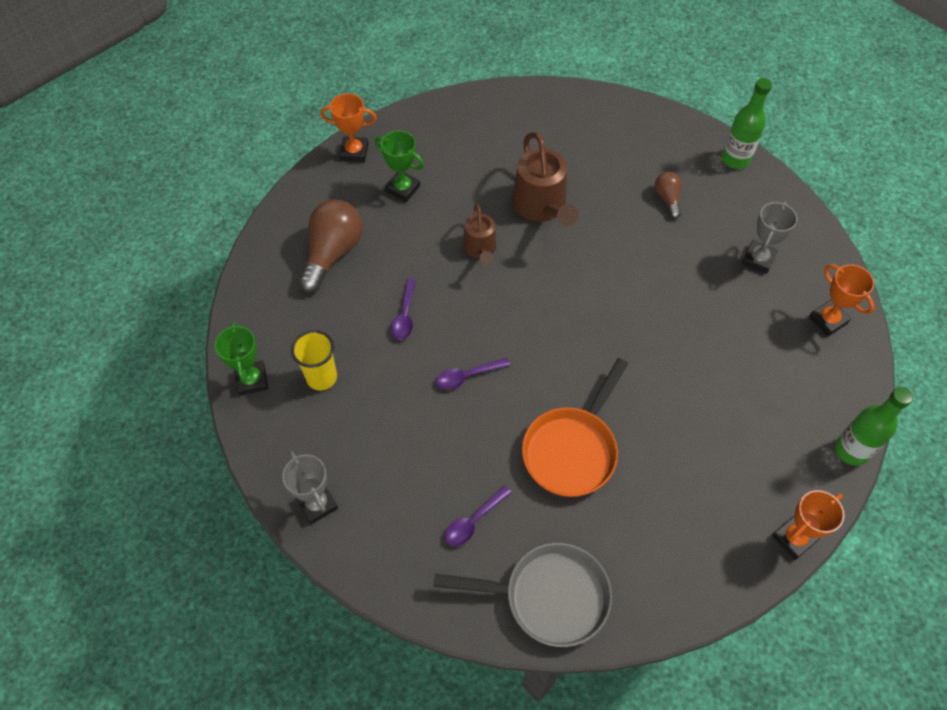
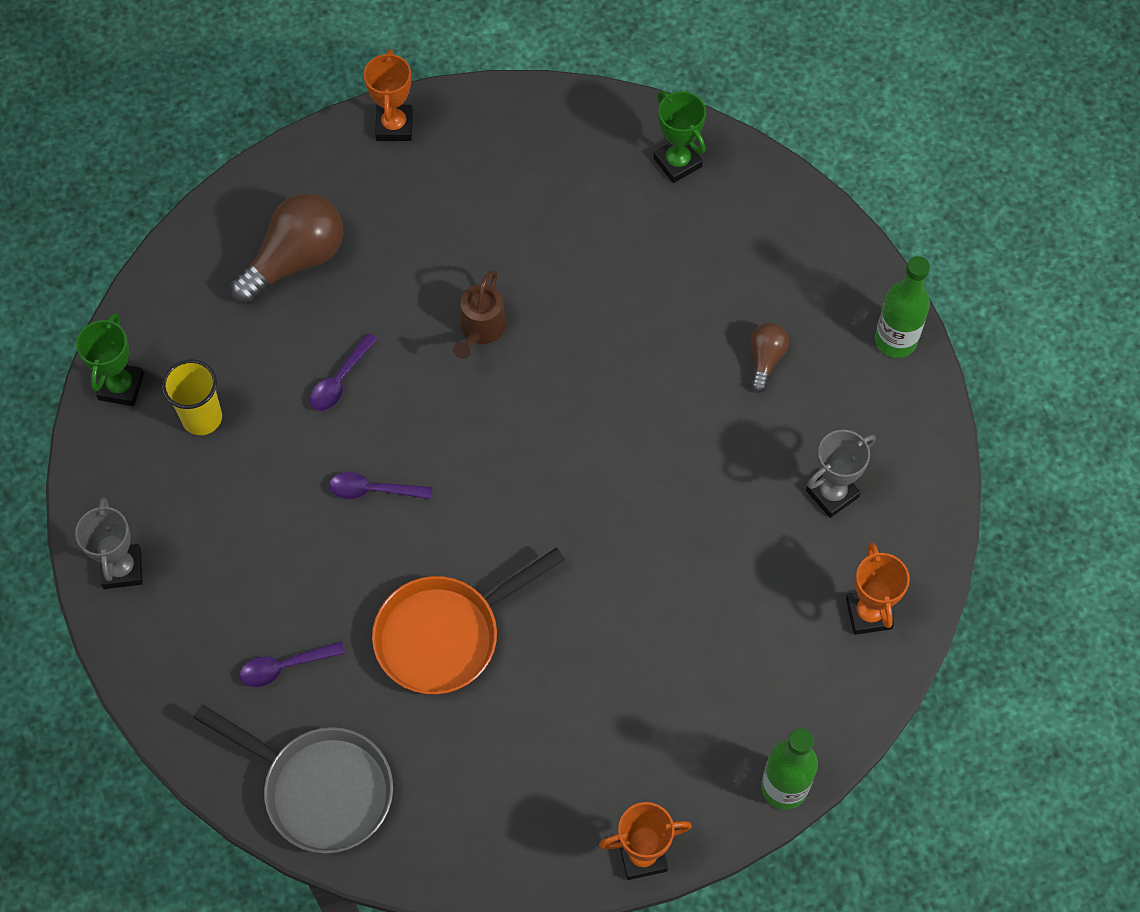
camera: 25 degrees right, 5 degrees up
orange trophy [320,93,377,162] -> orange trophy turned 60 degrees clockwise [364,49,413,141]
green trophy [375,131,424,202] -> green trophy moved to [653,91,706,183]
brown watering can [512,132,578,226] -> none

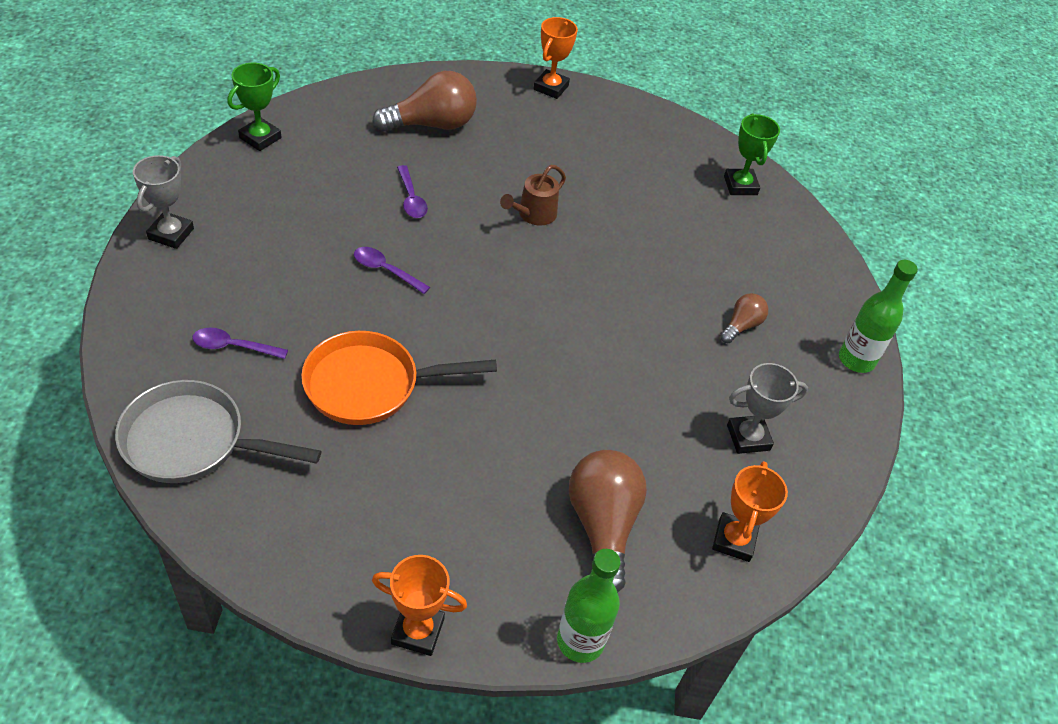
camera: 20 degrees right, 15 degrees down
yellow cup [162,359,222,435] -> none
grey pan [194,705,393,854] -> grey pan turned 135 degrees clockwise [115,380,321,483]
purple spoon [310,333,377,411] -> purple spoon turned 75 degrees counterclockwise [397,165,428,218]
none -> brown light bulb [569,450,647,593]

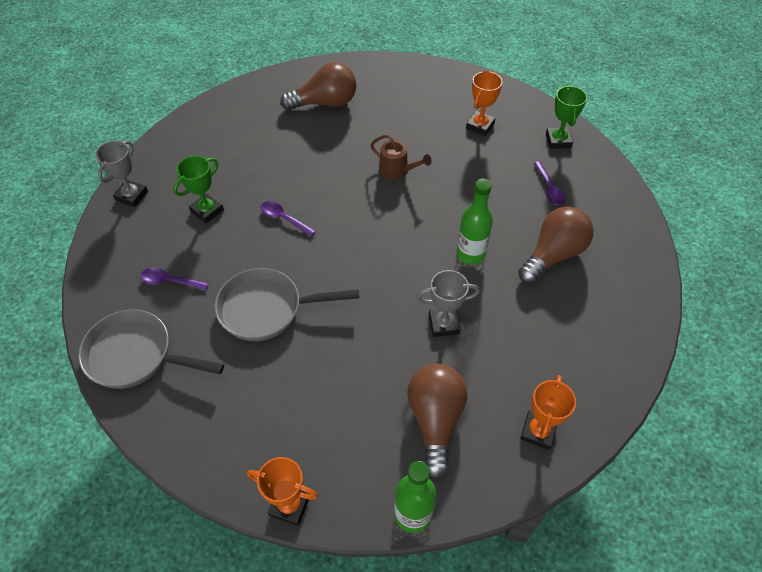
camera: 10 degrees right, 5 degrees up
green trophy [227,63,282,151] -> green trophy moved to [173,156,224,223]
orange pan [301,331,497,425] -> grey pan [215,268,359,341]
purple spoon [397,165,428,218] -> purple spoon moved to [534,162,566,205]
brown watering can [500,165,566,226] -> brown watering can turned 105 degrees counterclockwise [370,135,432,180]
orange trophy [534,17,578,99] -> orange trophy moved to [466,71,503,136]
brown light bulb [720,293,768,343] -> brown light bulb [518,206,594,284], size x1.92
grey trophy [727,363,808,454] -> grey trophy moved to [417,270,480,337]
green bottle [839,260,918,373] -> green bottle moved to [456,179,493,265]

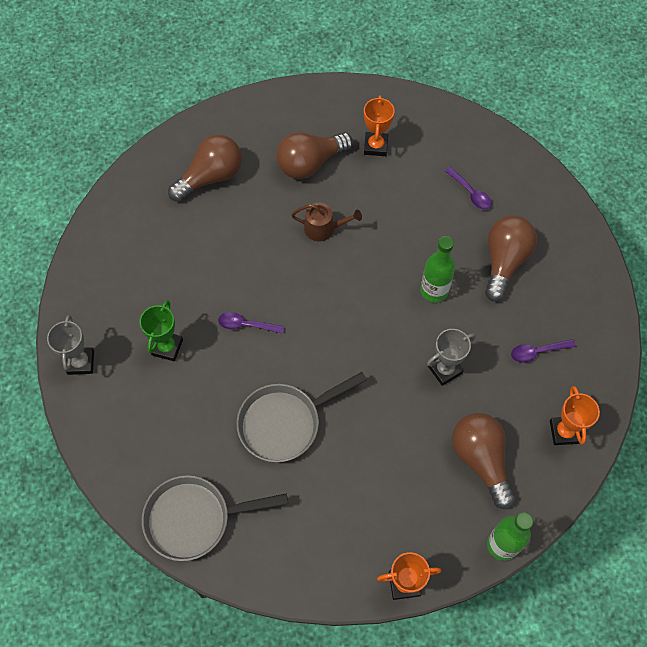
camera: 25 degrees left, 10 degrees up
purple spoon [140,268,209,290] -> purple spoon moved to [511,339,576,363]
green trophy [546,85,587,149] -> none
none -> brown light bulb [276,132,353,179]

